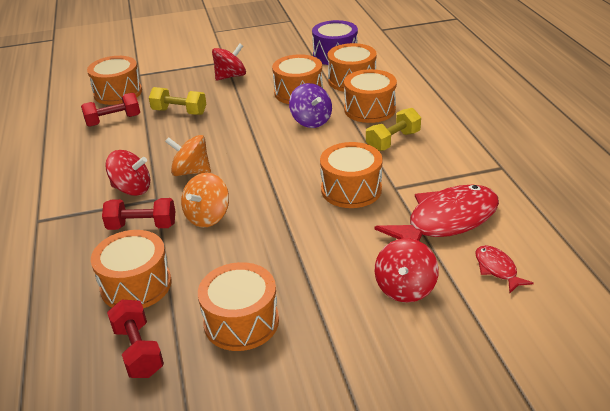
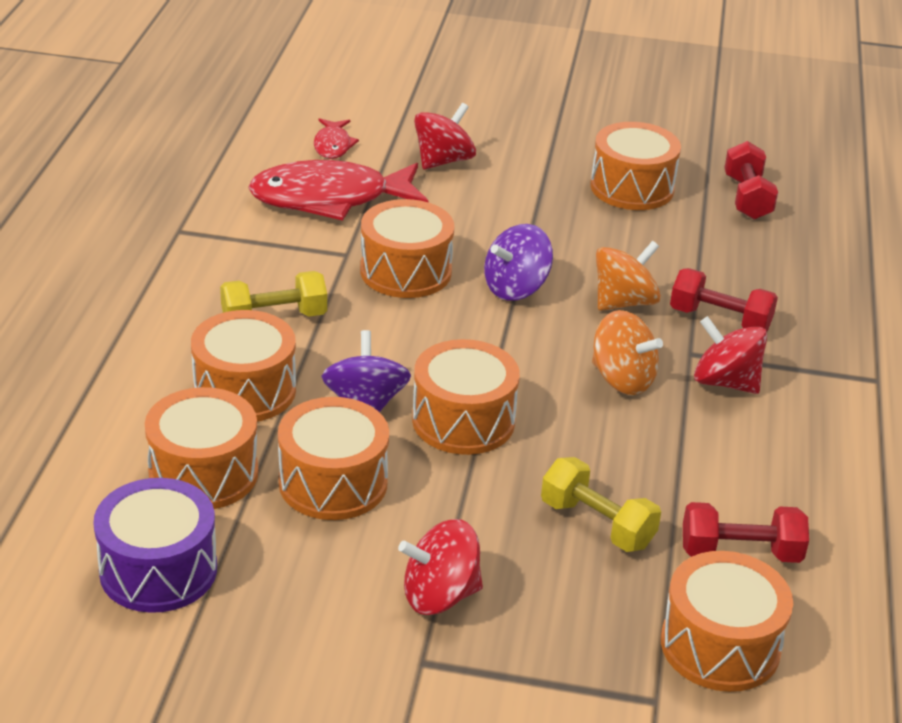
camera: 160 degrees left, 0 degrees up
orange drum [91,230,172,308] -> orange drum moved to [412,339,520,455]
none -> purple spinning top [484,224,553,301]

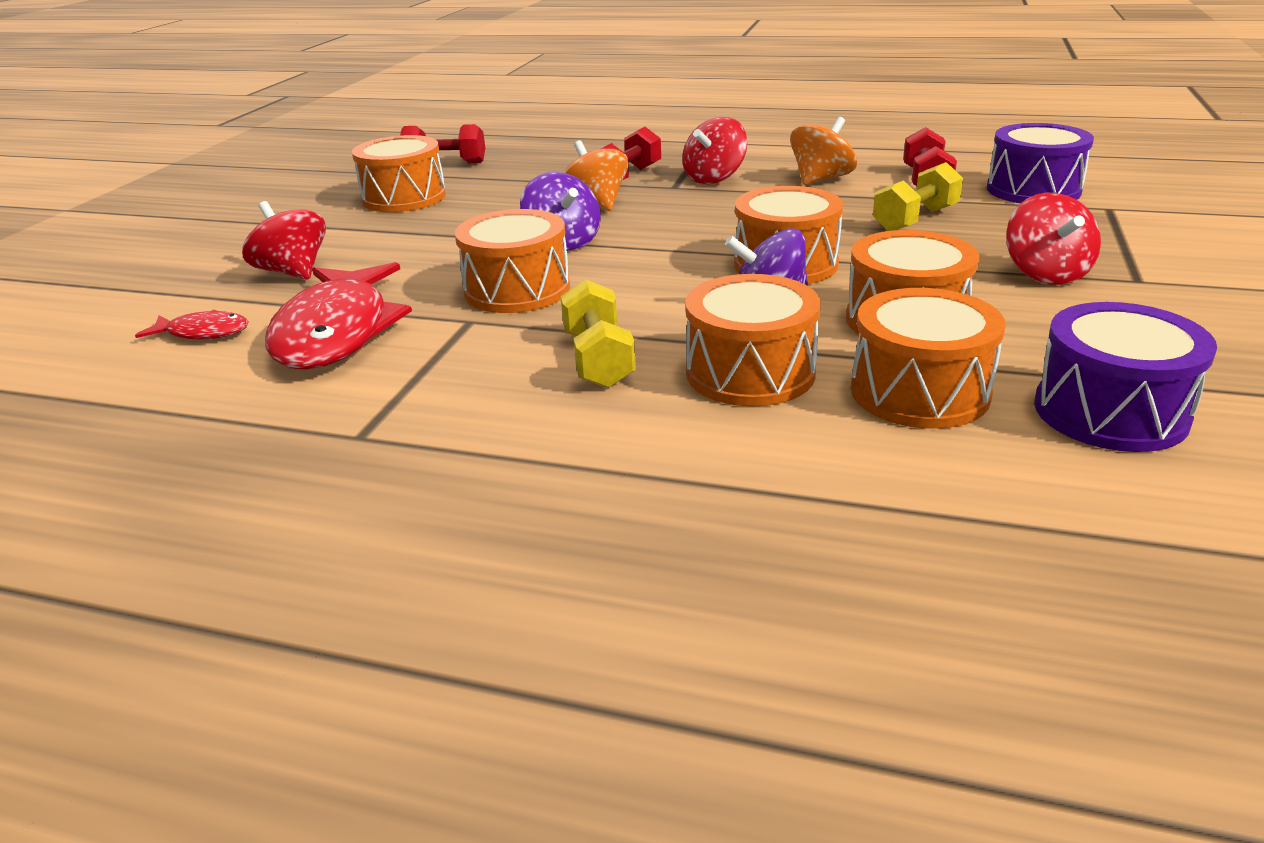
camera: 80 degrees left, 5 degrees down
orange spinning top [592,310,663,395] -> orange spinning top moved to [790,117,857,185]
orange drum [661,551,793,692] -> purple drum [987,123,1094,203]

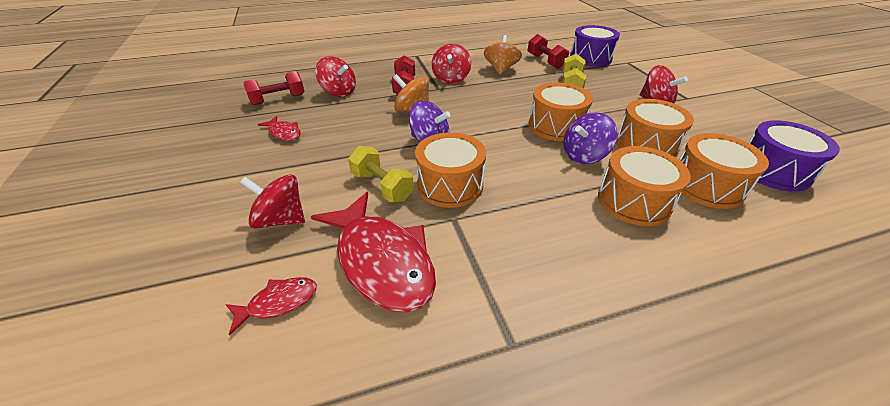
camera: 35 degrees left, 10 degrees up
orange drum [352,135,446,212] -> red fish [258,116,301,141]
yellow dumbbell [561,279,636,388] -> yellow dumbbell moved to [348,146,414,202]
none -> red spinning top [315,56,356,97]

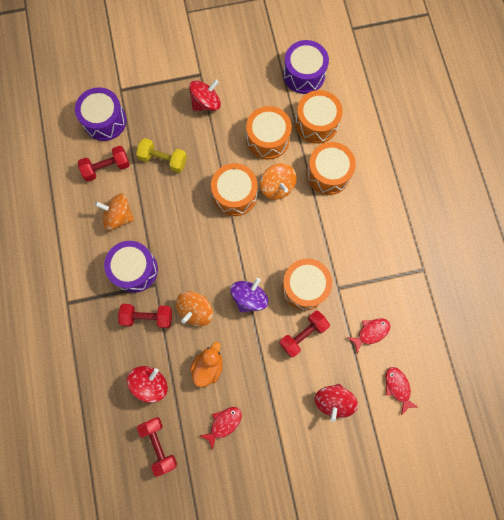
camera: 85 degrees left, 35 degrees up
red fish [311,192,436,312] -> red fish [347,319,391,353], size x0.47
yellow dumbbell [348,146,414,202] -> red dumbbell [279,311,330,357]
red spinning top [432,44,471,84] -> purple drum [104,241,158,293]
purple spinning top [563,112,618,164] -> orange spinning top [260,163,297,200]
none -> orange duck [190,342,223,387]

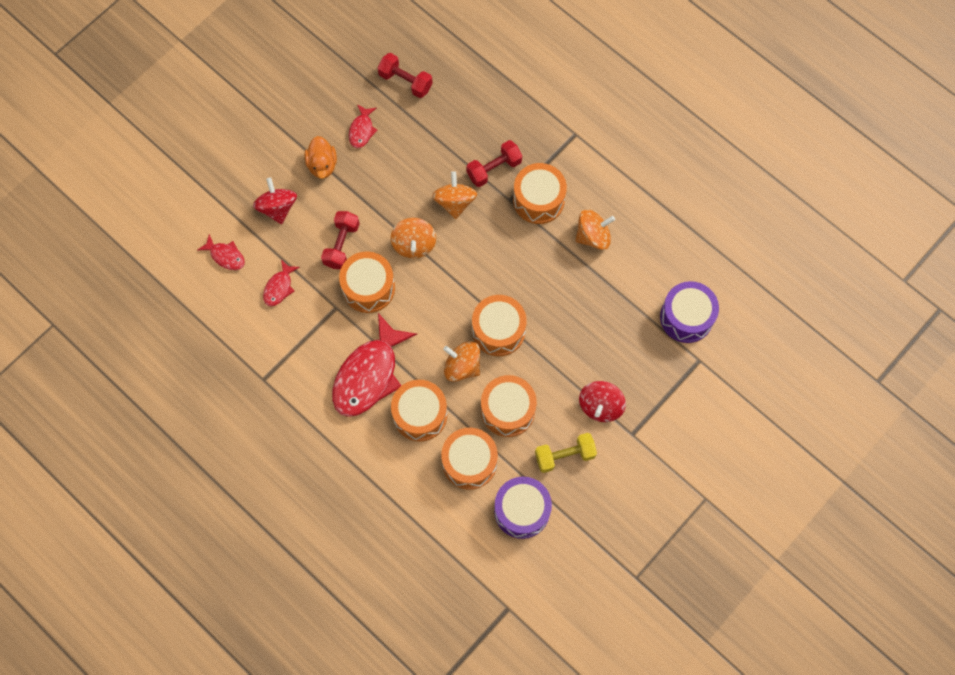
camera: 145 degrees right, 5 degrees down
red dumbbell [78,146,130,182] -> none
purple drum [104,241,158,293] -> orange drum [513,163,567,224]
red spinning top [127,366,168,403] -> none
yellow dumbbell [136,138,187,173] -> yellow dumbbell moved to [535,433,597,473]
orange duck [190,342,223,387] -> orange duck moved to [304,136,337,179]
purple spinning top [230,278,268,313] -> orange spinning top [391,218,436,258]
none -> red fish [332,313,417,417]

